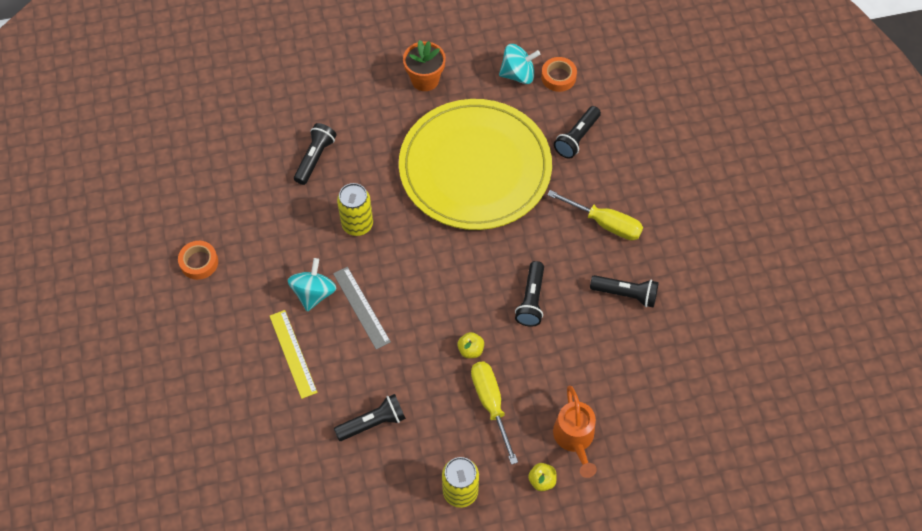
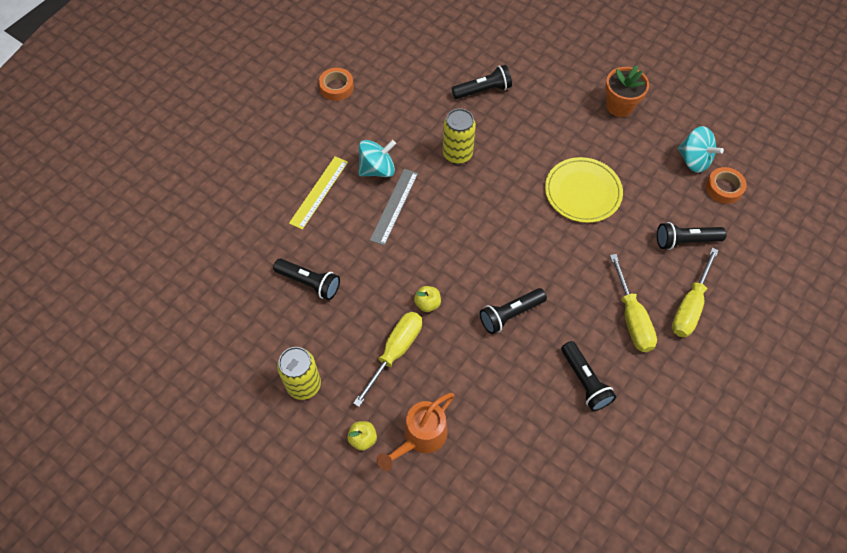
camera: 50 degrees right, 0 degrees up
yellow plate [399,99,552,230] -> yellow plate [545,157,623,223], size x0.51
none -> yellow screwdriver [672,248,719,338]

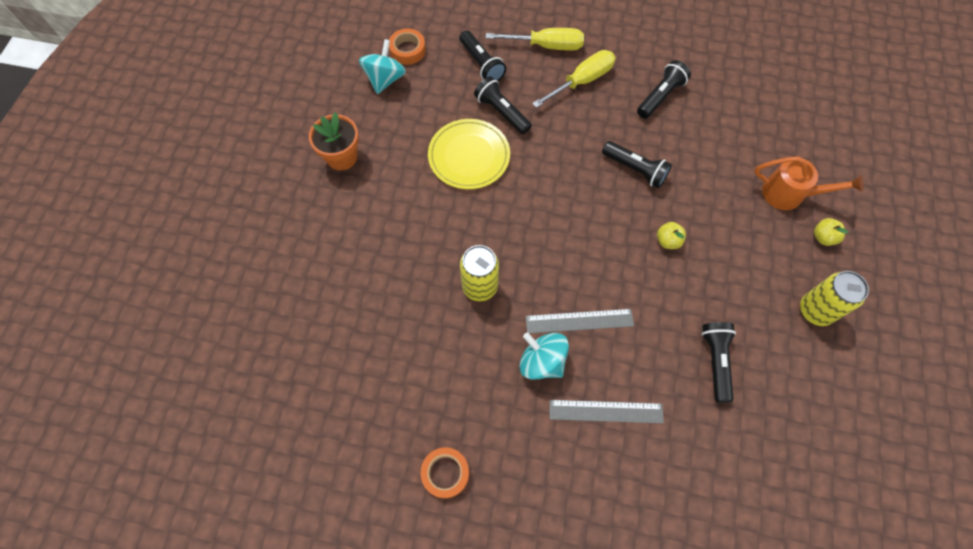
camera: 115 degrees left, 5 degrees up
yellow ruler [289,156,348,230] -> grey ruler [550,400,664,423]
yellow screwdriver [353,312,422,407] -> none
black flashlight [452,65,512,99] -> black flashlight moved to [474,76,532,134]

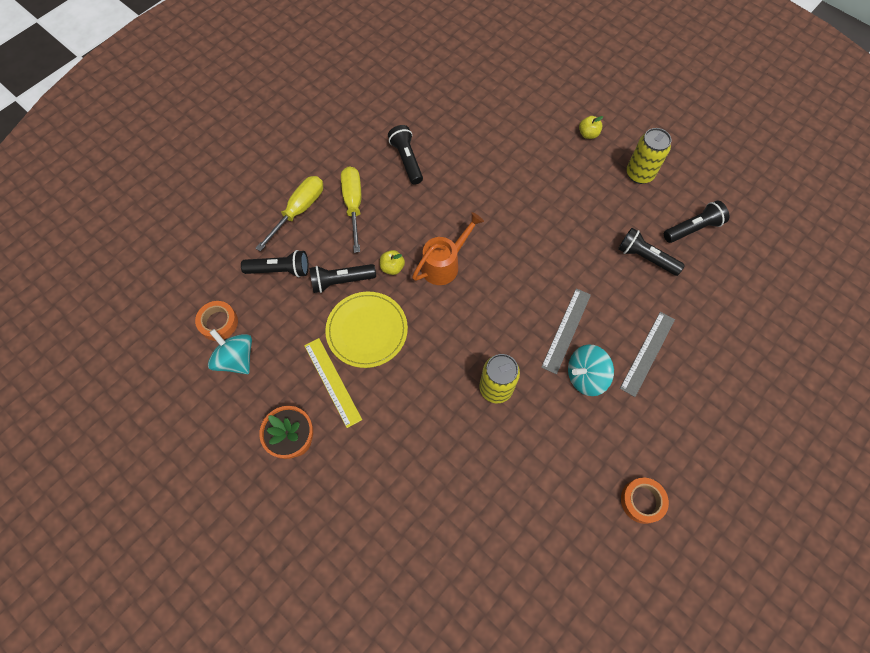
camera: 60 degrees left, 0 degrees up
black flashlight [602,141,672,188] -> black flashlight moved to [664,200,729,243]
yellow apple [657,222,686,249] -> yellow apple moved to [380,250,405,275]
orange watering can [754,156,864,210] -> orange watering can moved to [412,212,484,285]
none -> yellow ruler [304,338,362,428]

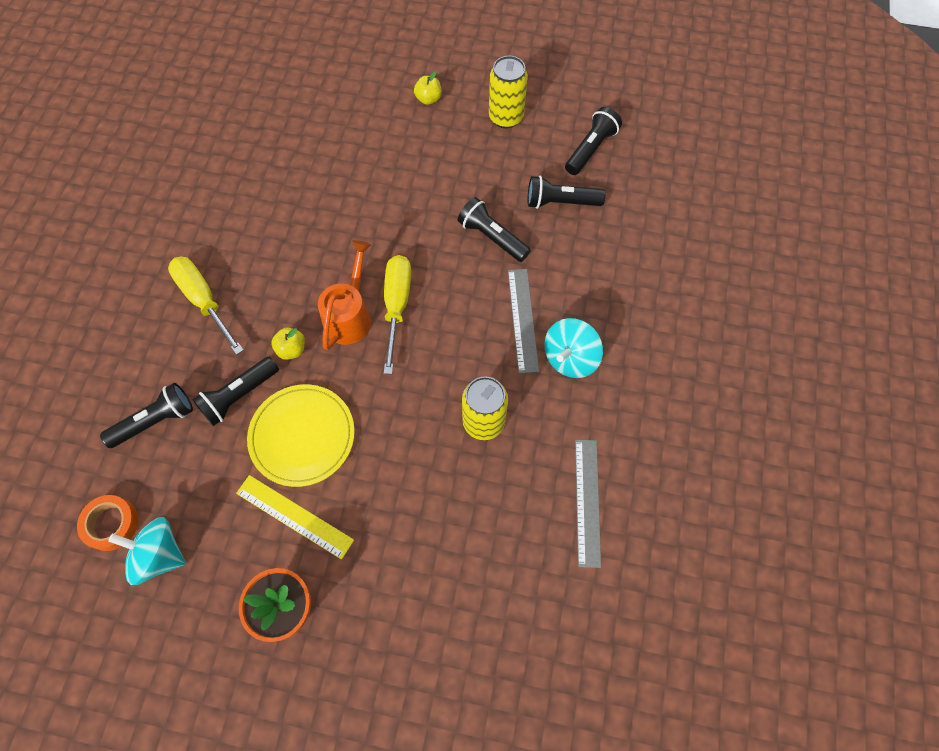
camera: 30 degrees left, 0 degrees up
yellow screwdriver [255,176,323,252] -> yellow screwdriver moved to [384,255,411,374]
black flashlight [388,125,423,184] -> black flashlight moved to [458,197,531,262]
grey ruler [620,312,675,397] -> grey ruler moved to [575,440,601,568]
orange tape [621,478,669,524] -> none

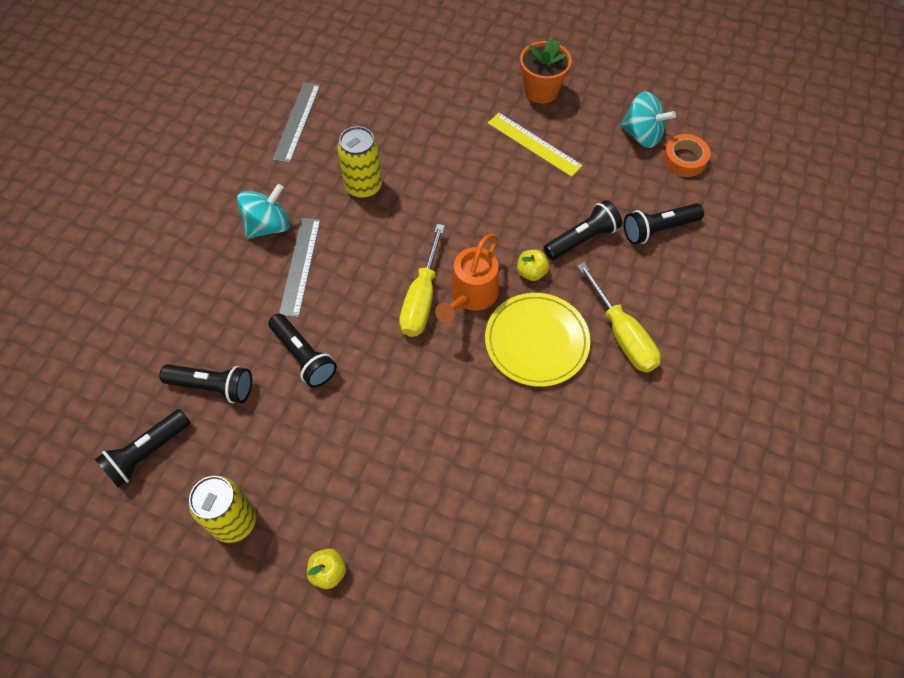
camera: 170 degrees left, 5 degrees down
yellow plate [247,384,355,487] -> yellow plate moved to [485,293,590,387]

